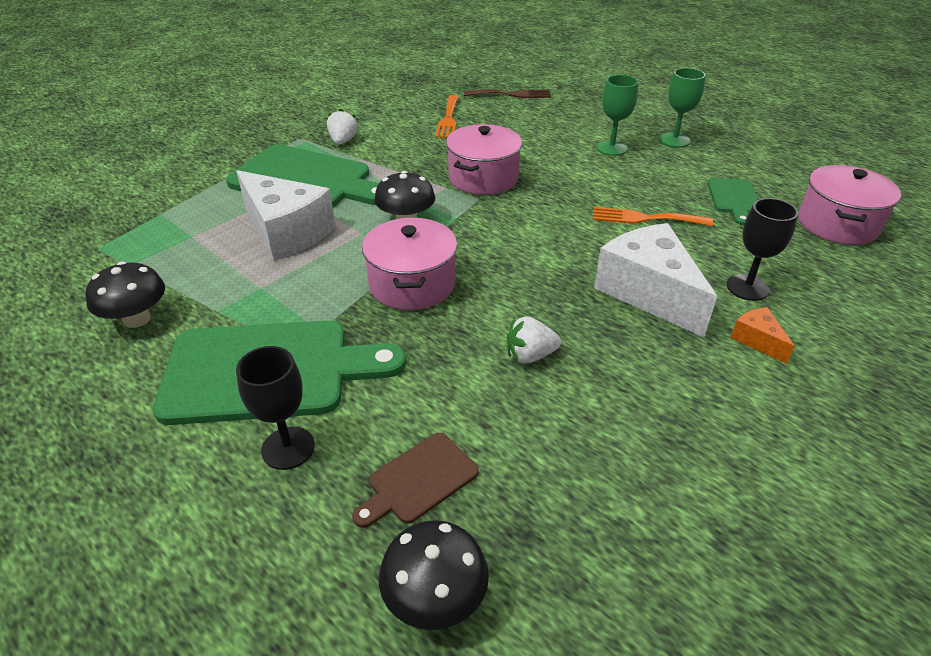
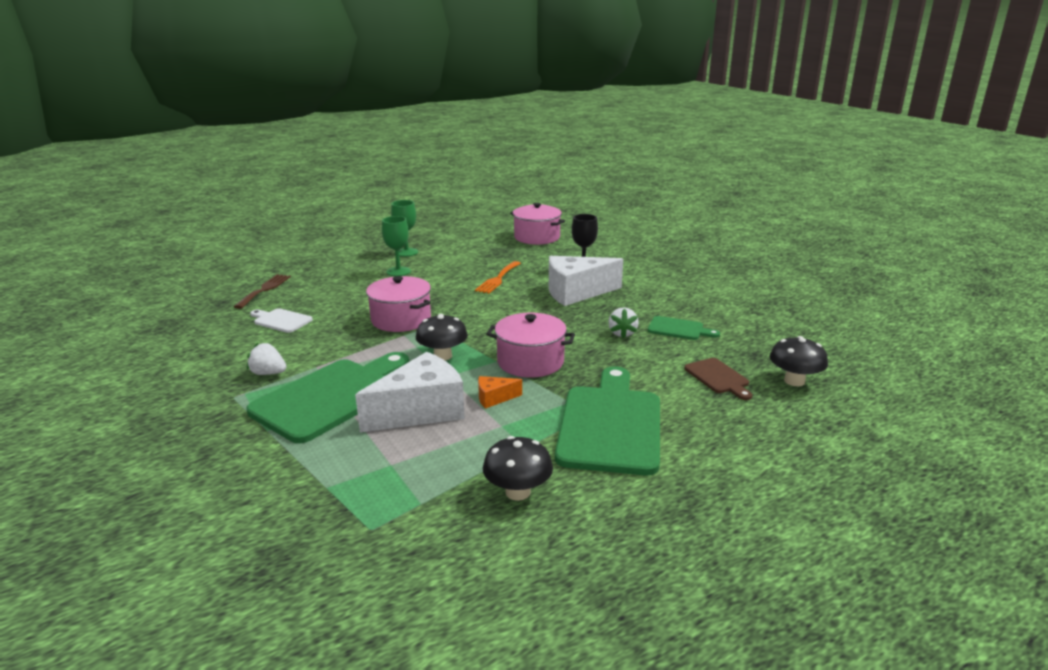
camera: 75 degrees left, 15 degrees down
black goblet [236,346,315,470] -> none
orange fork [435,95,459,138] -> white cutting board [250,308,313,333]
green cutting board [708,178,758,225] -> green cutting board moved to [648,316,720,340]
orange cheese [731,307,794,364] -> orange cheese moved to [478,376,522,409]

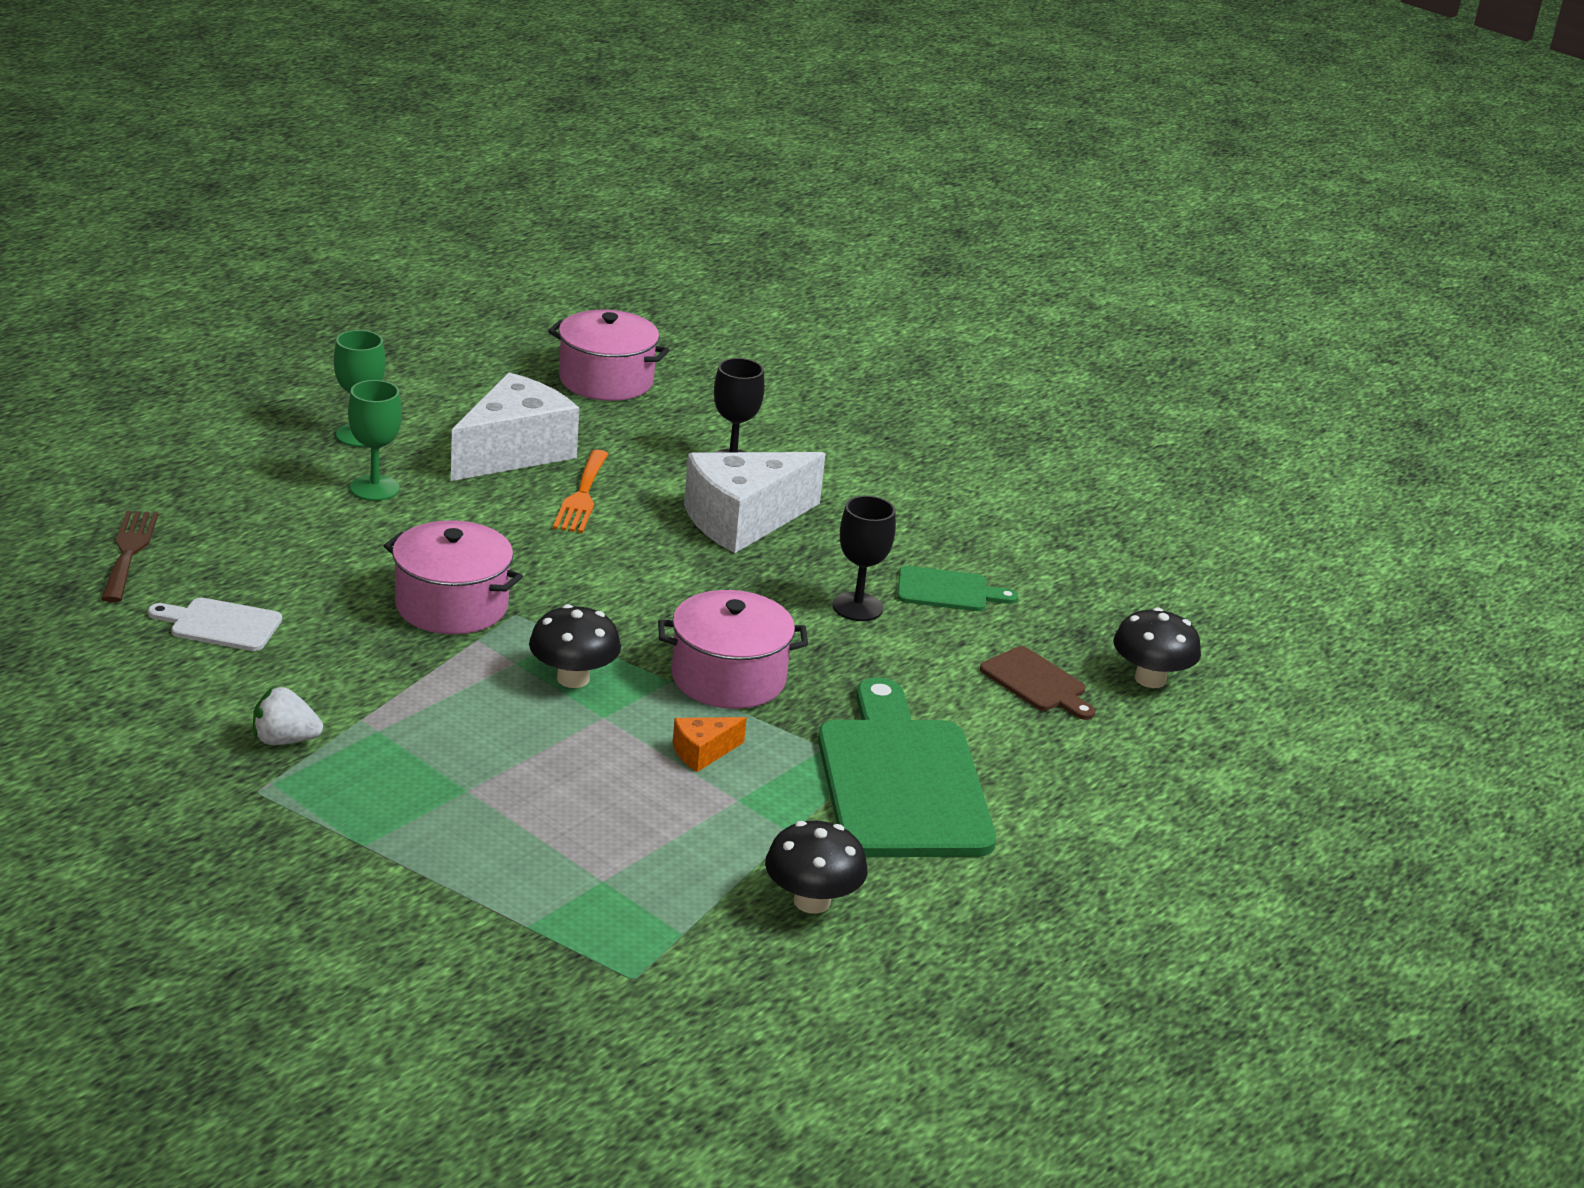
camera: 20 degrees left, 5 degrees up
green cutting board [247,352,409,443] -> none
white cheese [355,352,465,432] -> white cheese moved to [451,372,579,481]
white strawberry [608,307,639,338] -> black goblet [832,496,896,621]

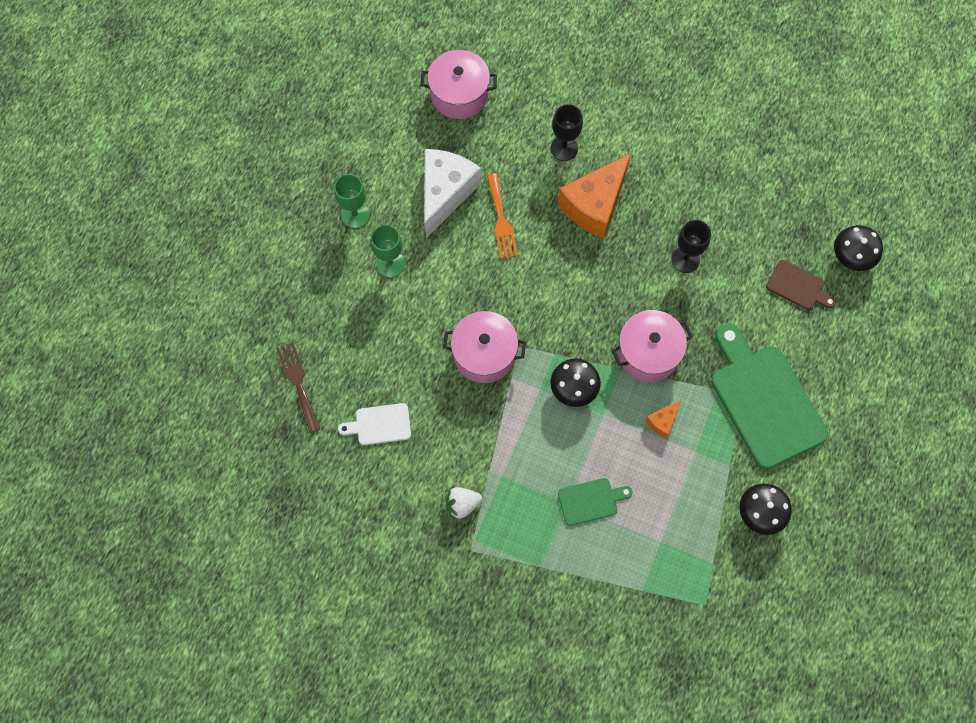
camera: 15 degrees left, 40 degrees up
white cheese [684,452,826,553] -> orange cheese [558,153,631,238]
green cutting board [897,566,1018,611] -> green cutting board moved to [558,478,633,526]

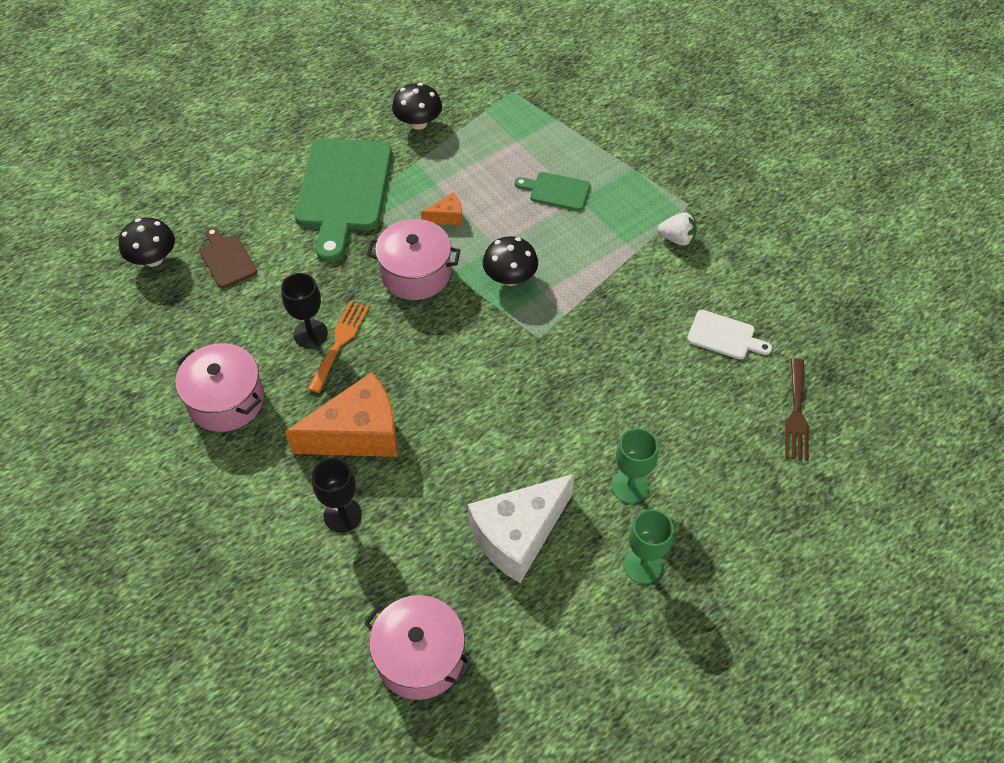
camera: 150 degrees left, 15 degrees down
pink pot [443,311,526,383] -> pink pot moved to [175,343,264,432]
orange fork [487,173,518,259] -> orange fork moved to [308,301,369,393]

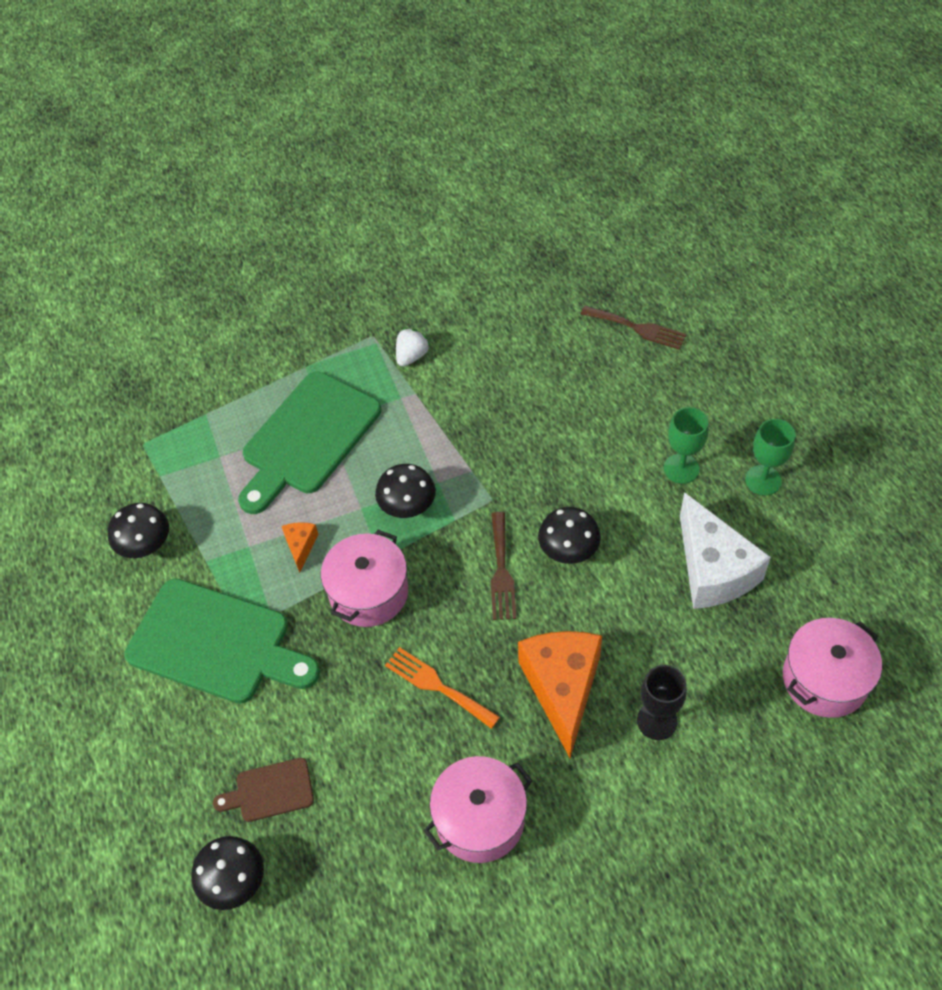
camera: 70 degrees left, 0 degrees up
black goblet [281,273,328,348] -> none
green cutting board [515,172,590,211] -> green cutting board [238,372,381,514], size x2.11
white cutting board [687,310,772,359] -> none
none -> brown fork [491,512,516,620]
none -> black mushroom [538,507,601,564]

